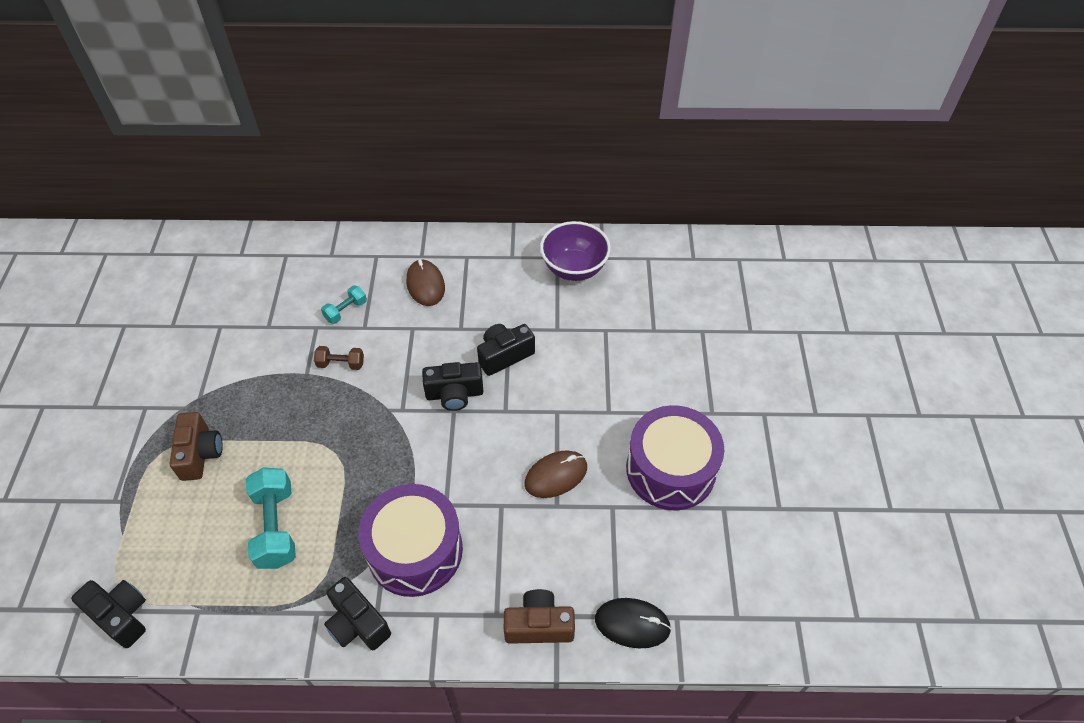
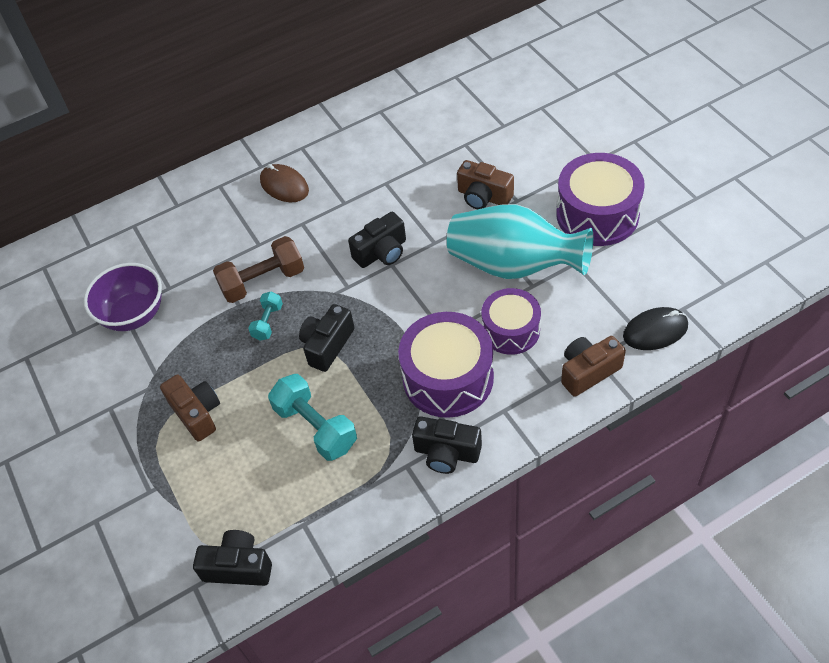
camera: 25 degrees left, 0 degrees up
brown dumbbell [314,346,364,370] -> brown dumbbell [213,236,304,303], size x1.81
turquoise dumbbell [321,286,367,324] -> turquoise dumbbell moved to [248,292,283,341]
black camera [477,324,535,376] -> black camera moved to [299,304,355,372]
brown mouse [524,450,587,498] -> turquoise vase [447,204,593,279]
purple bowl [540,221,611,281] -> purple bowl moved to [84,263,162,331]
none -> brown camera [457,160,514,209]
none -> purple drum [482,288,541,355]

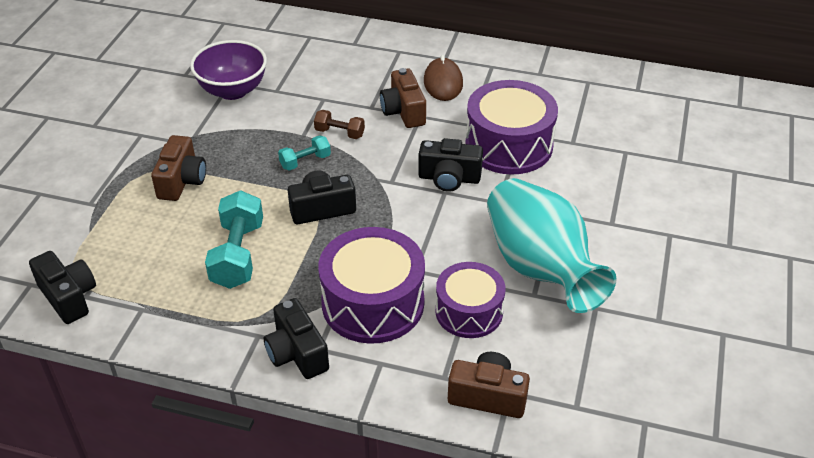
camera: 40 degrees right, 10 degrees down
brown dumbbell [213,236,304,303] -> brown dumbbell [314,110,365,139], size x0.55
brown camera [457,160,514,209] -> brown camera moved to [380,68,426,128]
purple drum [556,153,645,246] -> purple drum moved to [465,80,558,174]
black mouse [623,307,688,350] -> none

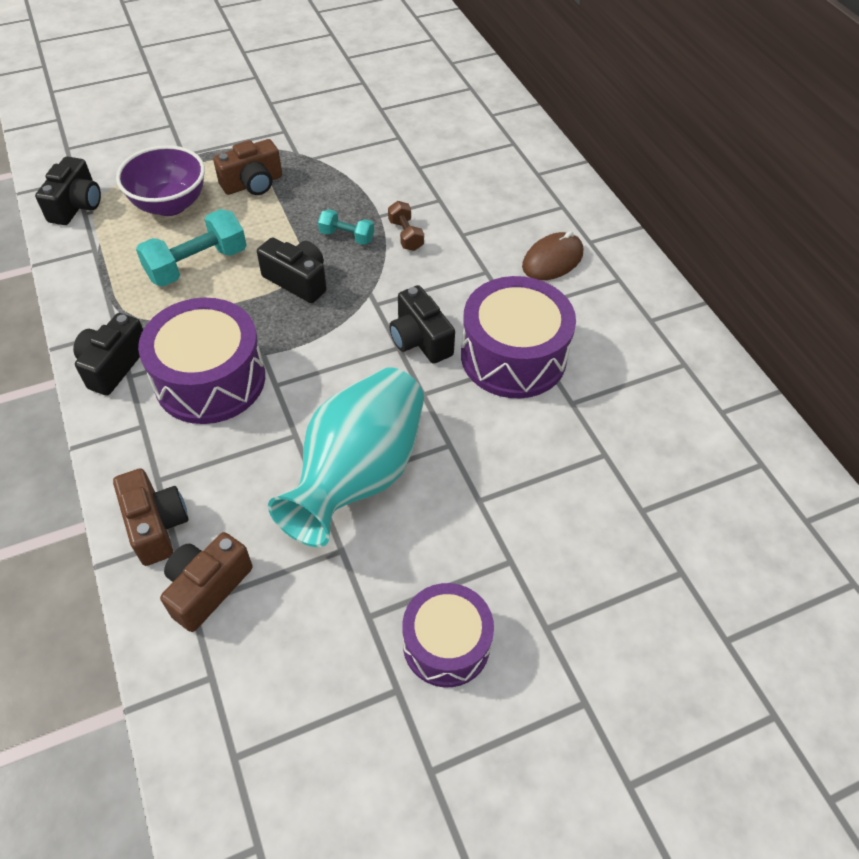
camera: 50 degrees right, 10 degrees up
purple bowl [190,40,267,100] -> purple bowl moved to [116,145,205,216]
brown camera [380,68,426,128] -> brown camera moved to [160,532,253,632]
purple drum [436,262,505,338] -> purple drum moved to [402,583,494,687]

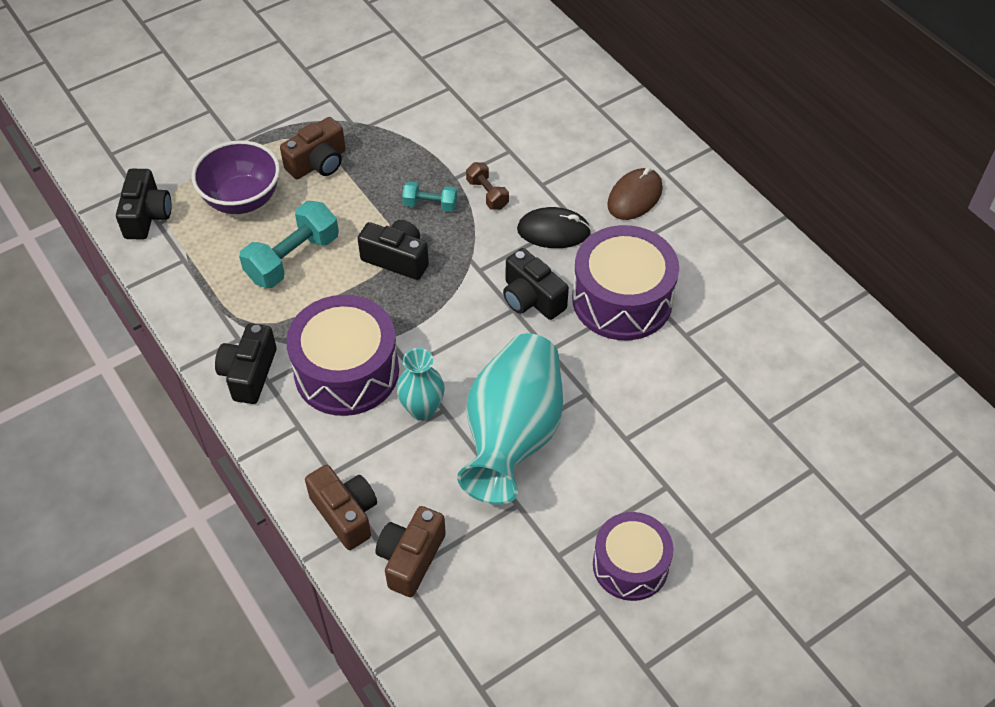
camera: 10 degrees left, 0 degrees up
none -> turquoise vase [397,348,445,421]
none -> black mouse [517,207,591,248]

